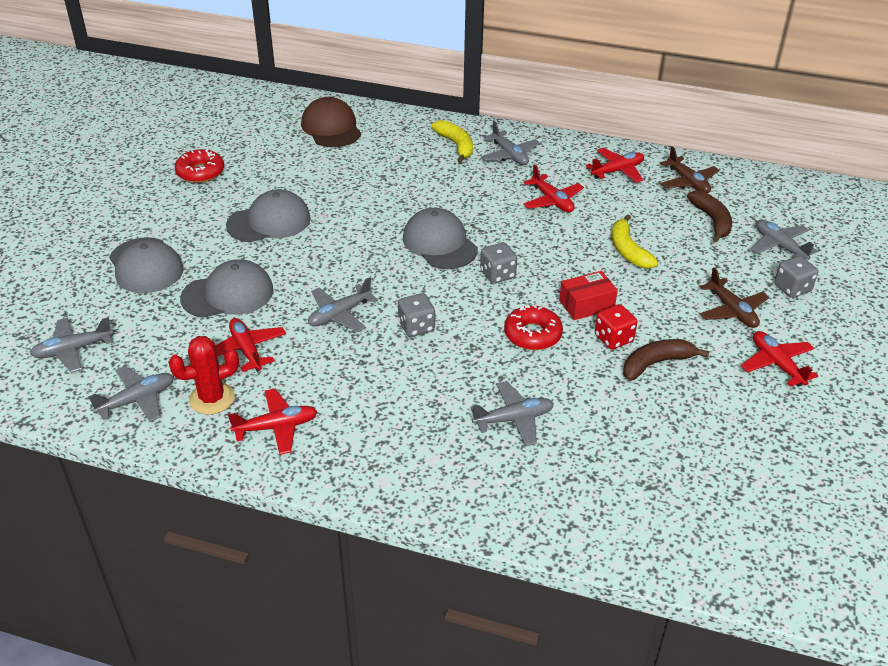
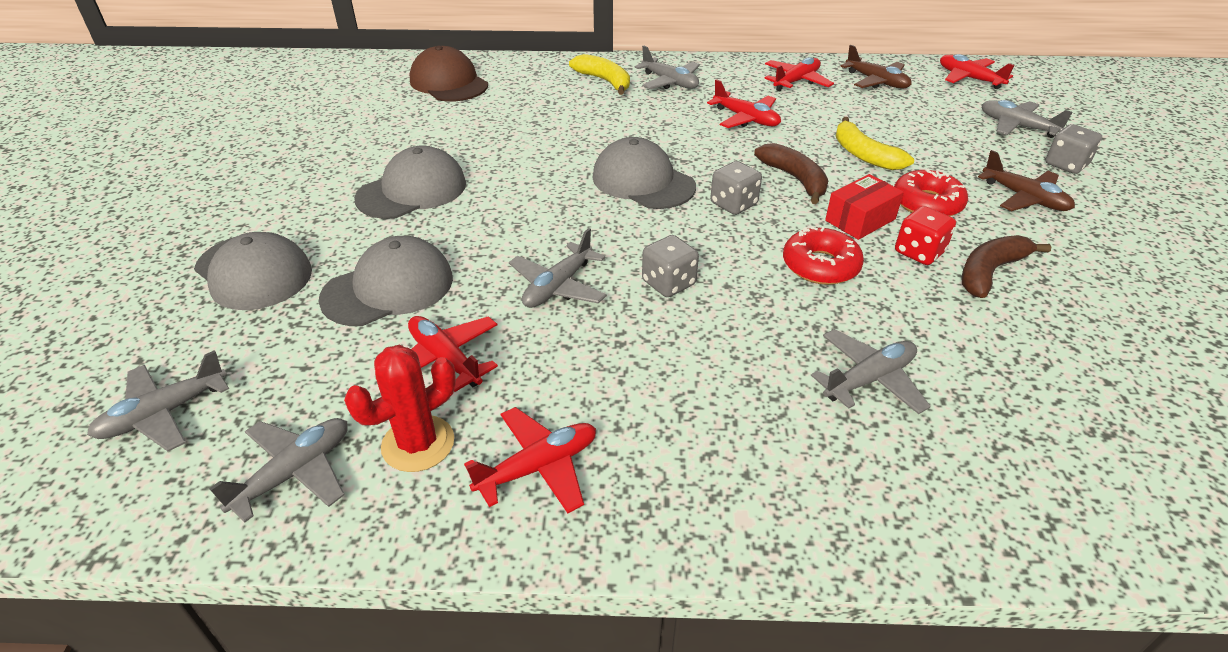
camera: 15 degrees left, 0 degrees up
red donut [175,149,224,183] -> red donut moved to [894,168,968,216]
brown banana [687,190,732,242] -> brown banana moved to [754,143,828,204]
red plane [741,331,818,387] -> red plane moved to [940,54,1014,89]

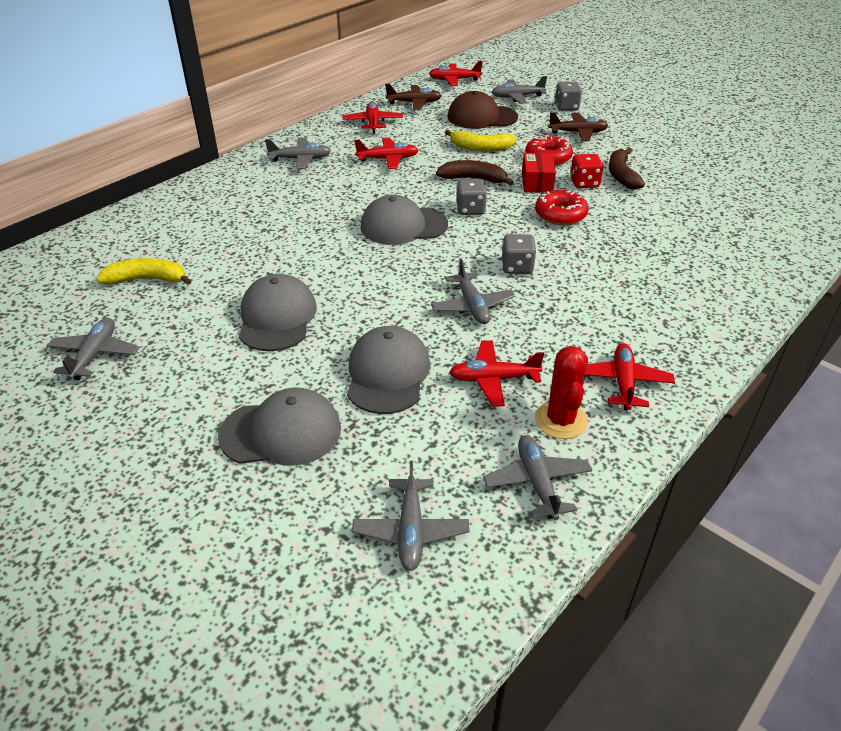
camera: 50 degrees left, 0 degrees up
brown cap [409,46,488,102] -> brown cap moved to [447,91,518,129]
yellow banana [569,54,630,95] -> yellow banana moved to [97,258,191,285]
grey plane [811,329,931,414] -> grey plane moved to [47,318,139,380]

